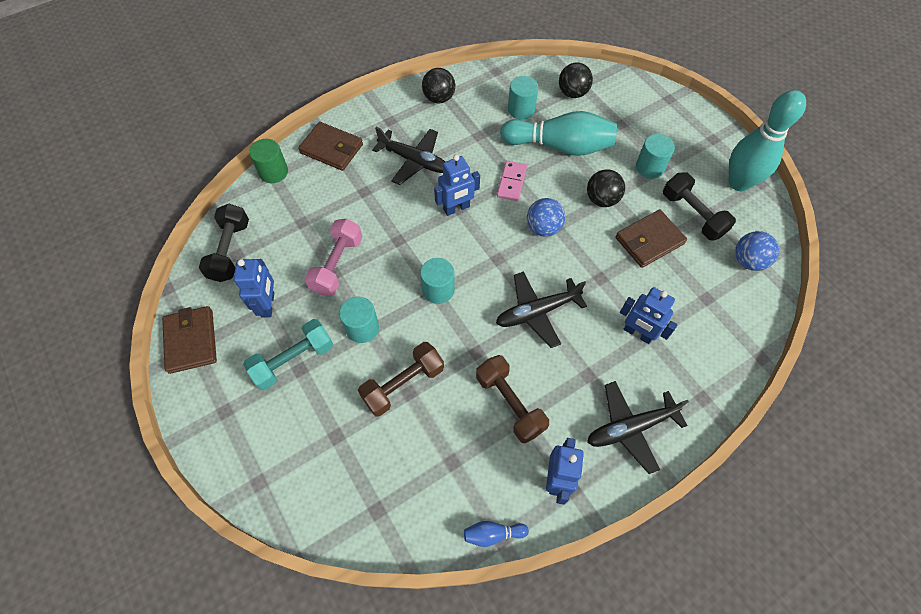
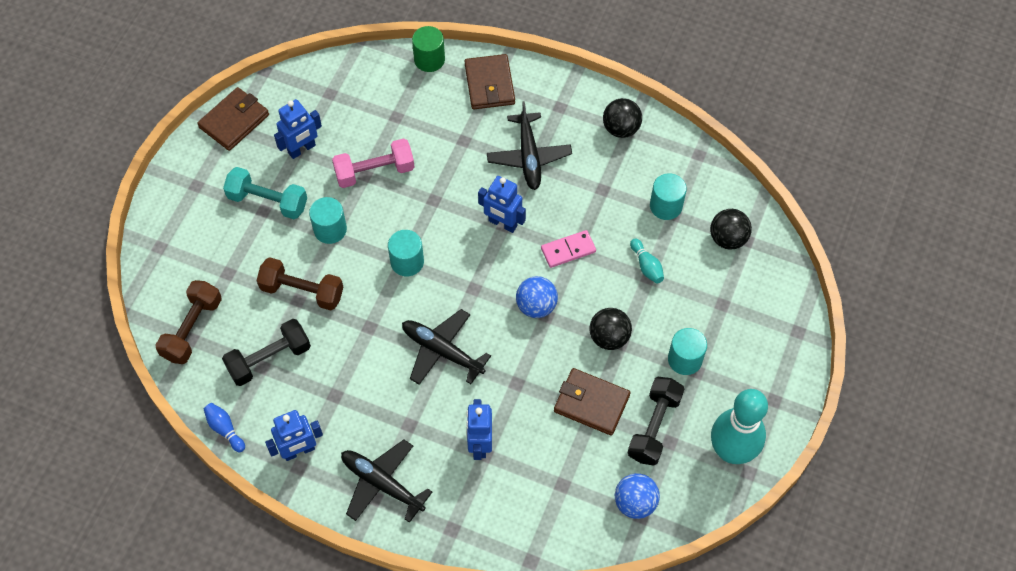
camera: 55 degrees right, 0 degrees up
black dumbbell [199,204,249,282] -> black dumbbell moved to [222,319,311,386]
brown dumbbell [476,355,549,444] -> brown dumbbell moved to [155,280,222,364]
turquoise bowling pin [500,111,617,156] -> turquoise bowling pin [630,238,664,284], size x0.42

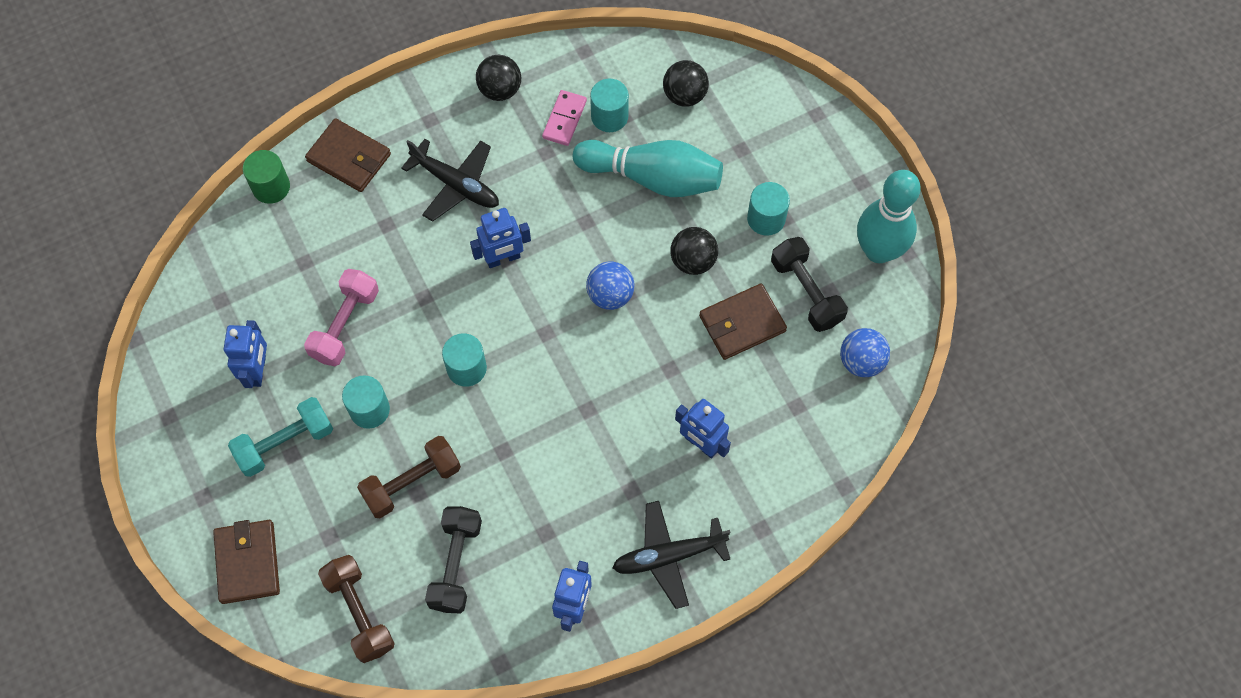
camera: 50 degrees left, 5 degrees up
brown wallet [197,87,269,151] -> brown wallet moved to [213,520,280,604]
blue bowling pin [204,403,245,452] -> none
black plane [402,309,491,385] -> none
pink domino [541,230,596,268] -> pink domino moved to [542,90,587,146]
turquoise bowling pin [630,238,664,284] -> turquoise bowling pin [573,140,723,197], size x2.40

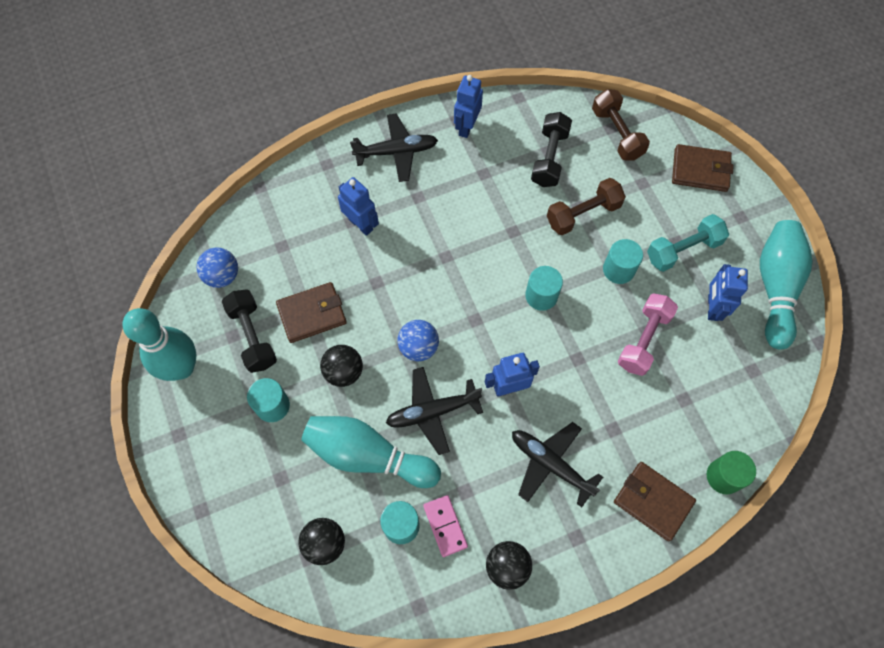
camera: 175 degrees left, 0 degrees up
brown wallet [213,520,280,604] -> brown wallet turned 75 degrees counterclockwise [672,144,734,192]
pink domino [542,90,587,146] -> pink domino turned 45 degrees counterclockwise [423,495,468,557]
none -> black plane [386,367,483,455]
none -> turquoise bowling pin [760,220,813,349]

